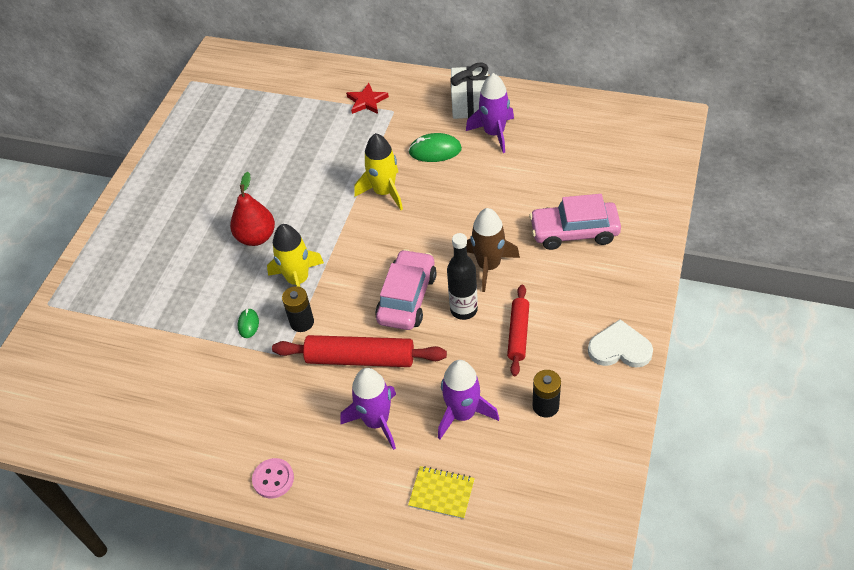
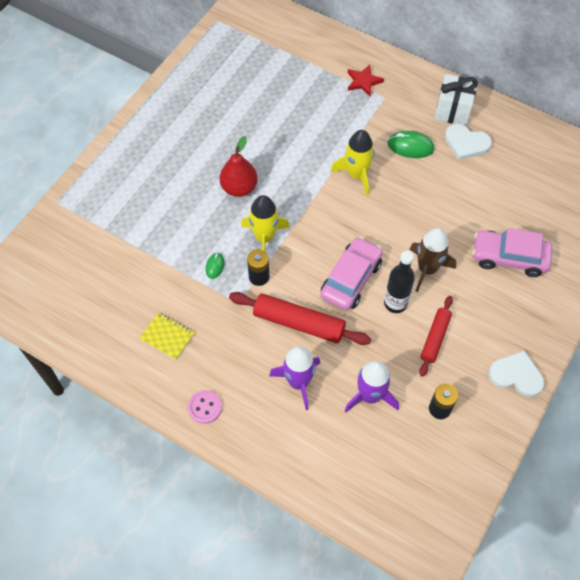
camera: 10 degrees right, 10 degrees up
yellow notebook [408,466,475,519] -> yellow notebook moved to [139,312,195,360]
purple rocket [466,73,514,153] -> white heart [445,124,492,160]

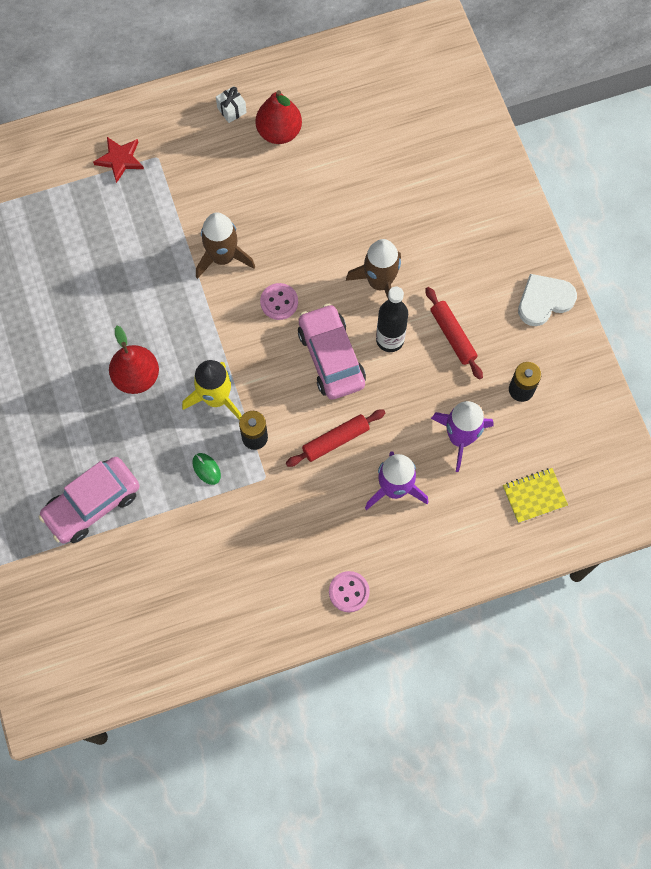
camera: 50 degrees left, 10 degrees up
yellow notebook [139,312,195,360] -> yellow notebook moved to [503,468,568,523]
red rolling pin [229,292,371,345] -> red rolling pin [286,409,385,467], size x0.63
yellow rocket [330,130,375,196] -> brown rocket [196,212,255,279]
green mouse [387,131,434,158] -> none
white gift [434,74,478,126] -> white gift [216,86,247,123], size x0.51
white heart [445,124,492,160] -> red pear [256,90,302,144]
pink car [472,228,552,277] -> pink car moved to [39,457,140,544]
none -> pink button [260,283,298,320]

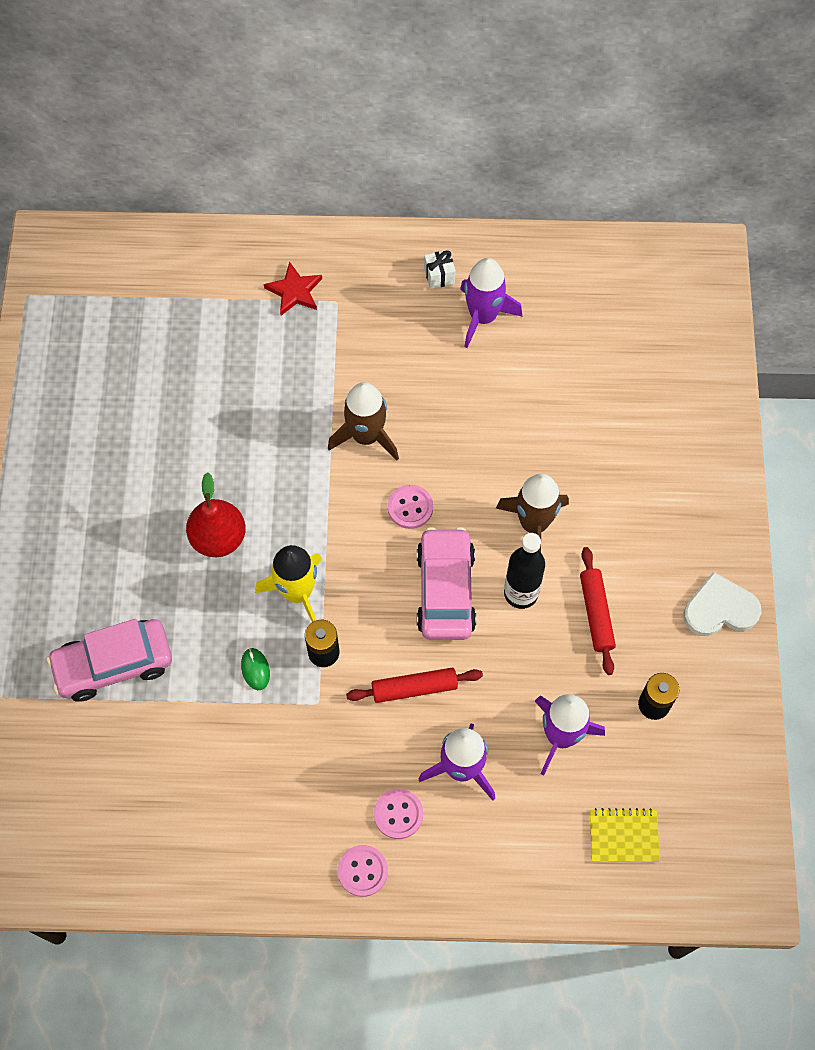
camera: 20 degrees right, 5 degrees down
red pear [256,90,302,144] -> purple rocket [460,258,522,348]
none -> pink button [374,789,423,839]

